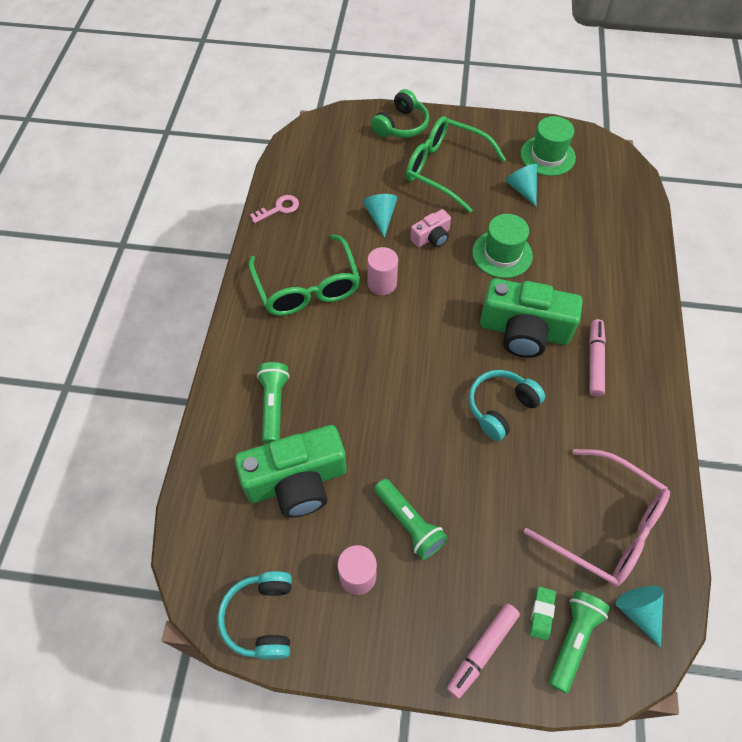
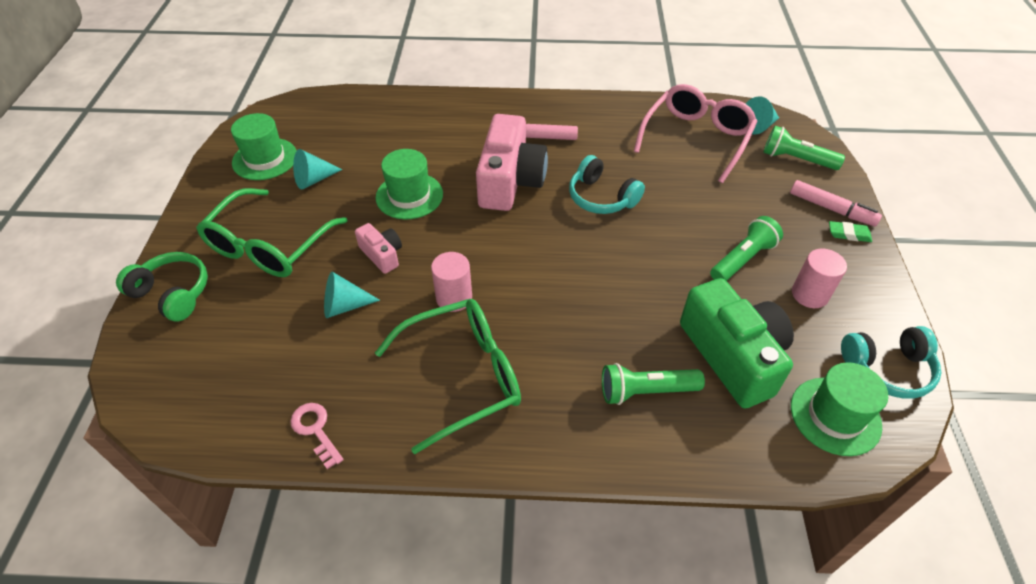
camera: 95 degrees left, 10 degrees down
green camera [480,278,583,358] -> pink camera [476,114,548,211]
green eraser [530,587,556,640] -> green eraser moved to [829,221,872,242]
none -> green hat [791,362,888,456]

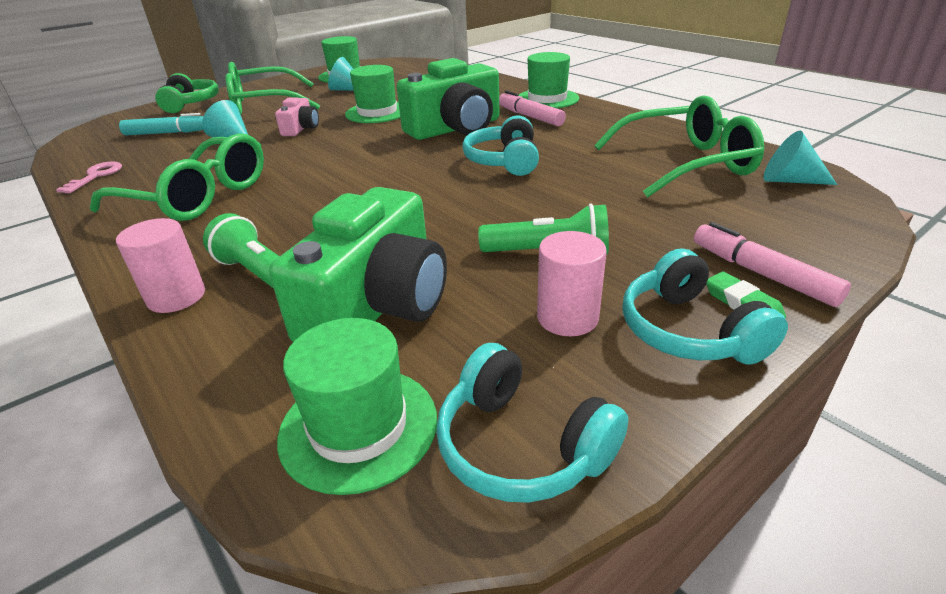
camera: 50 degrees right, 15 degrees down
pink cylinder [431,252,472,312] -> pink cylinder moved to [116,218,205,313]
pink camera [476,114,548,211] -> green camera [397,58,499,140]
pink glasses [634,84,758,183] -> green glasses [594,95,764,198]
green flashlight [763,126,845,170] -> none
pink marker [790,180,882,227] -> pink marker turned 150 degrees clockwise [694,222,851,307]
none -> turquoise marker [119,113,204,136]
none -> green hat [519,52,579,108]
none -> turquoise headphones [622,248,788,365]

